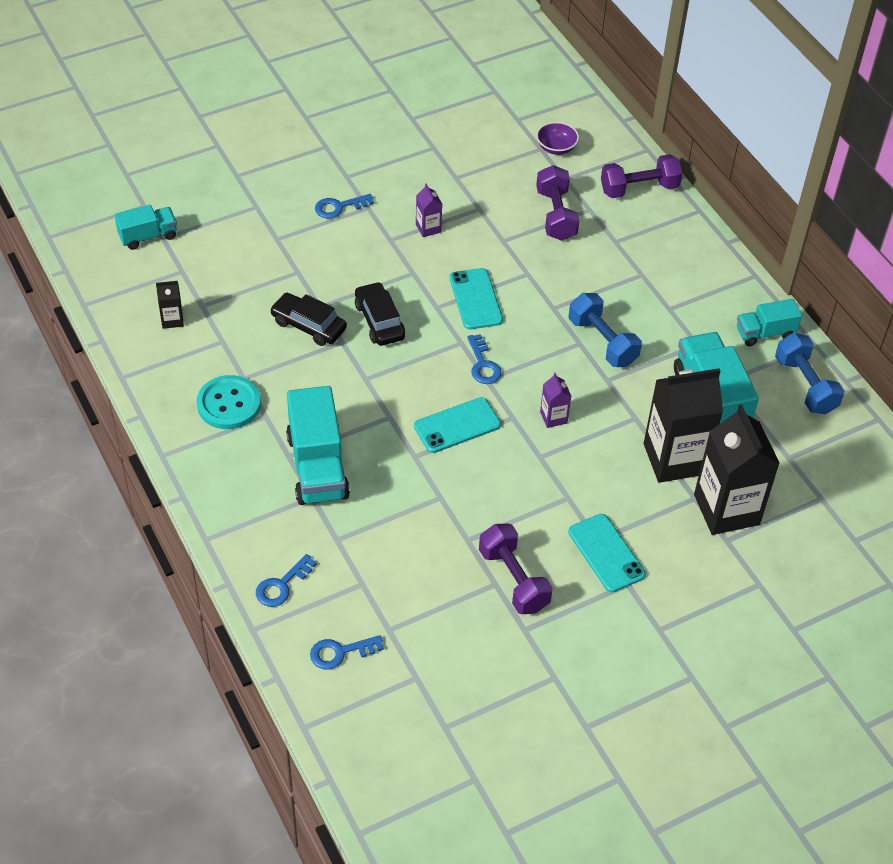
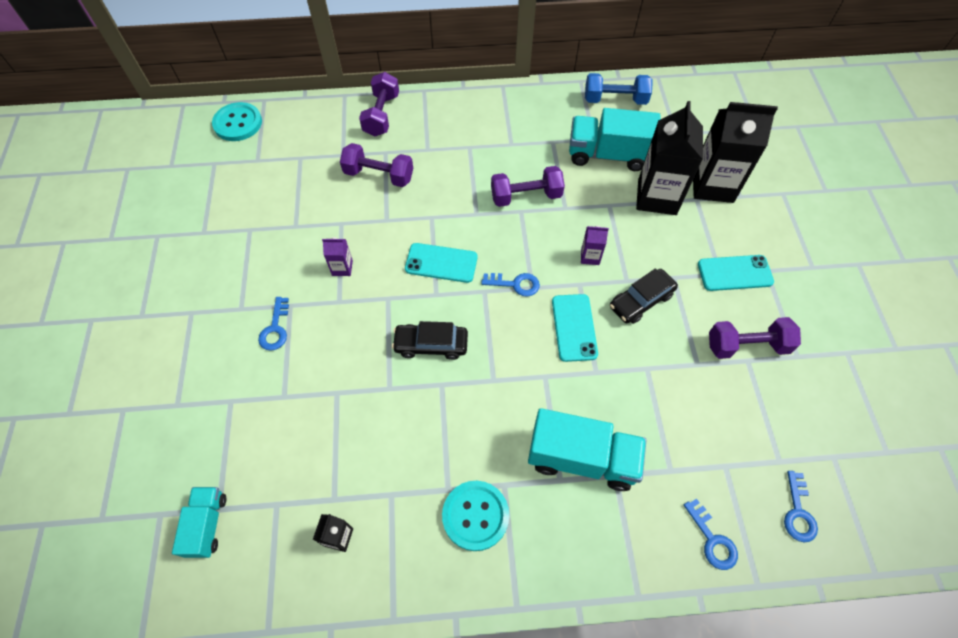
camera: 65 degrees left, 10 degrees up
black car [270,293,347,346] -> black car moved to [610,268,678,324]
purple bowl [536,122,579,155] -> none
blue dumbbell [569,293,642,367] -> purple dumbbell [491,166,565,207]
turquoise truck [737,299,802,346] -> none
none -> turquoise button [212,102,262,141]

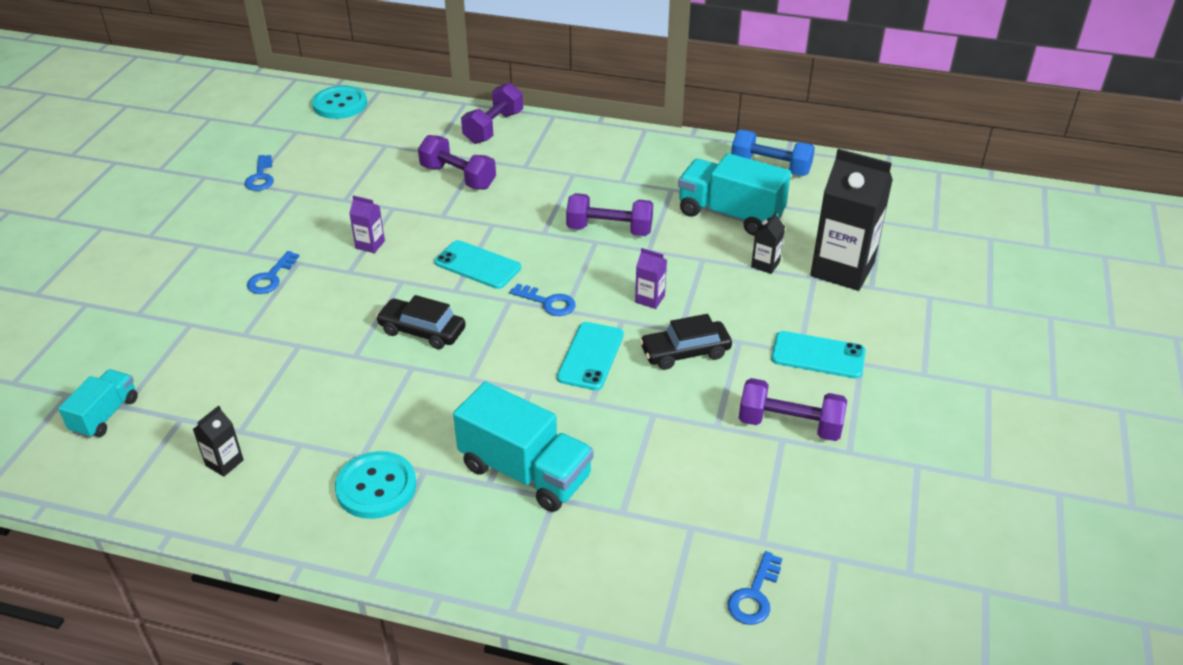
camera: 20 degrees right, 20 degrees down
black carton [636,101,703,215] -> black carton [751,212,785,274], size x0.44
blue key [684,499,738,570] -> blue key moved to [244,155,274,191]

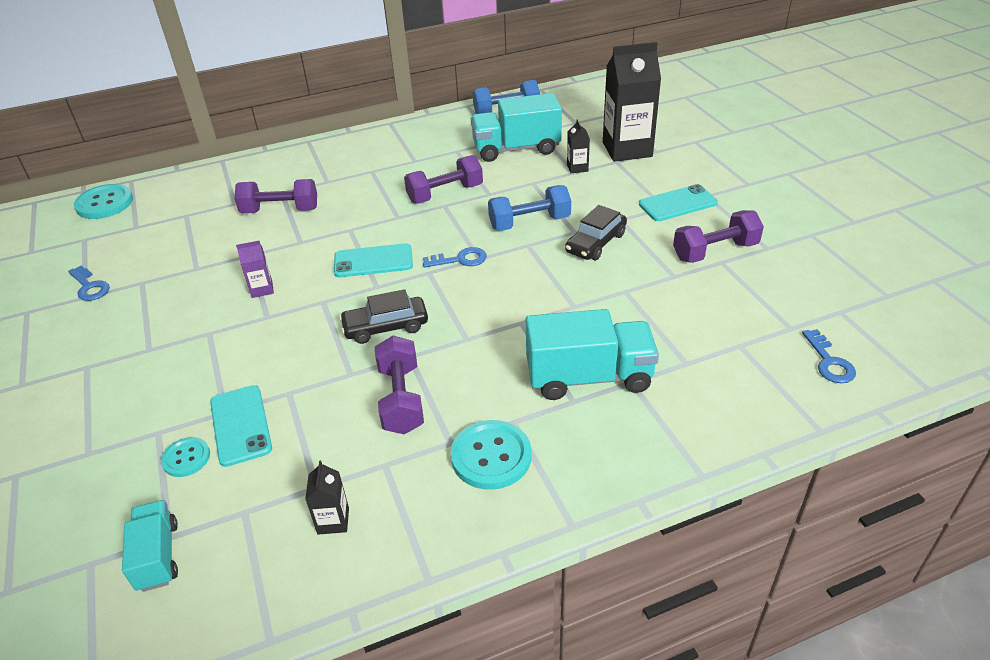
camera: 35 degrees left, 0 degrees up
blue key [247,251,300,294] -> none
purple dumbbell [461,83,523,144] -> purple dumbbell moved to [375,336,424,434]
turquoise phone [557,322,624,390] -> turquoise phone moved to [210,385,272,467]
purple carton [635,248,667,309] -> blue dumbbell [488,185,571,231]
none -> turquoise button [161,437,210,477]

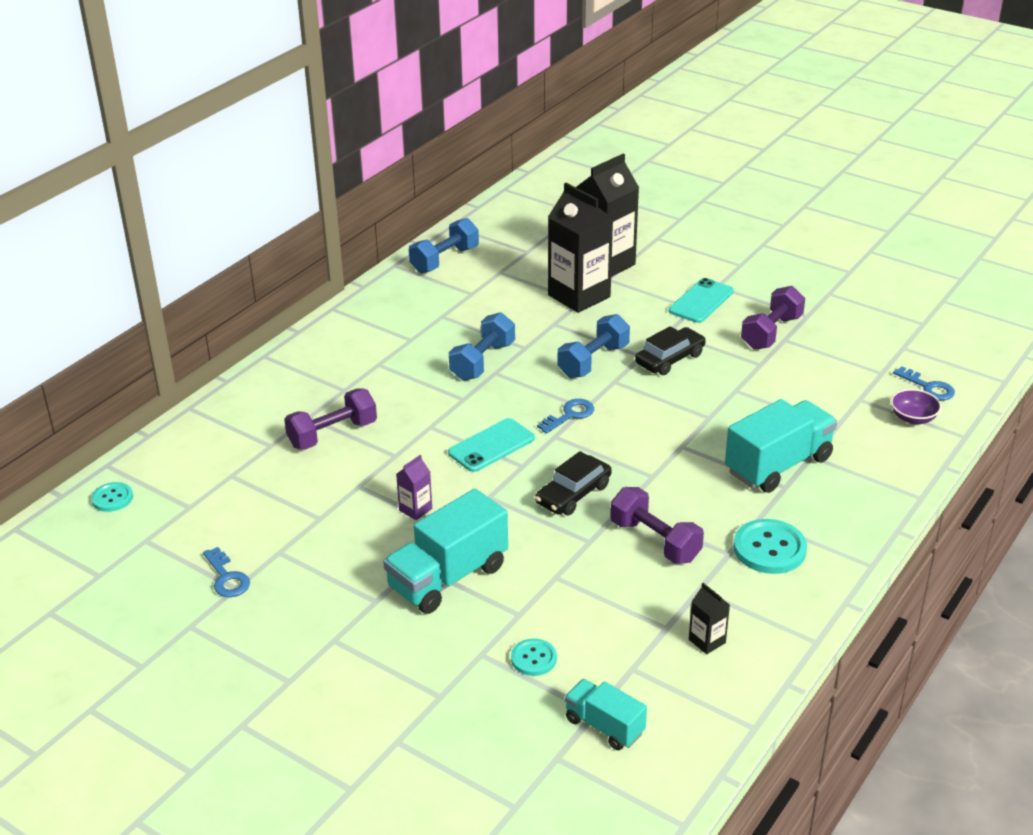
camera: 35 degrees left, 5 degrees down
blue key [68,265,110,301] -> blue key turned 45 degrees clockwise [203,547,250,597]
turquoise button [74,184,133,219] -> turquoise button [91,482,133,512], size x0.59
turquoise phone [210,385,272,467] -> none
purple dumbbell [404,155,483,204] -> blue dumbbell [449,312,515,381]
turquoise truck [471,93,562,162] -> turquoise truck moved to [383,489,508,614]
black car [565,205,627,260] -> black car turned 135 degrees counterclockwise [635,326,706,375]
black carton [567,120,590,173] -> black carton [548,183,613,313], size x2.28
none -> purple bowl [891,389,941,424]

